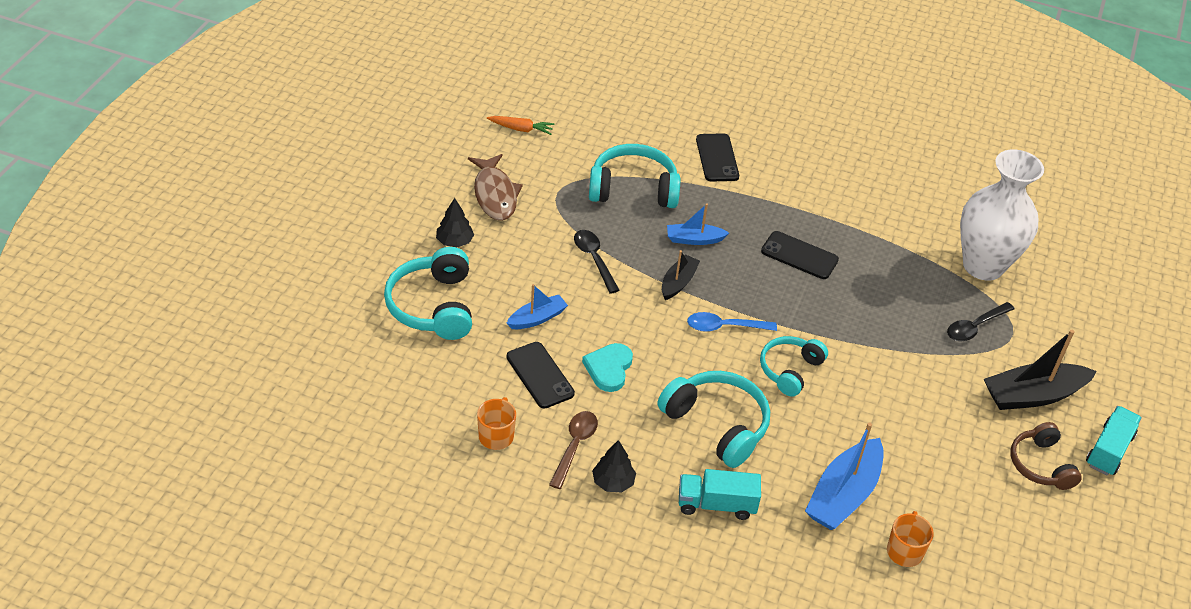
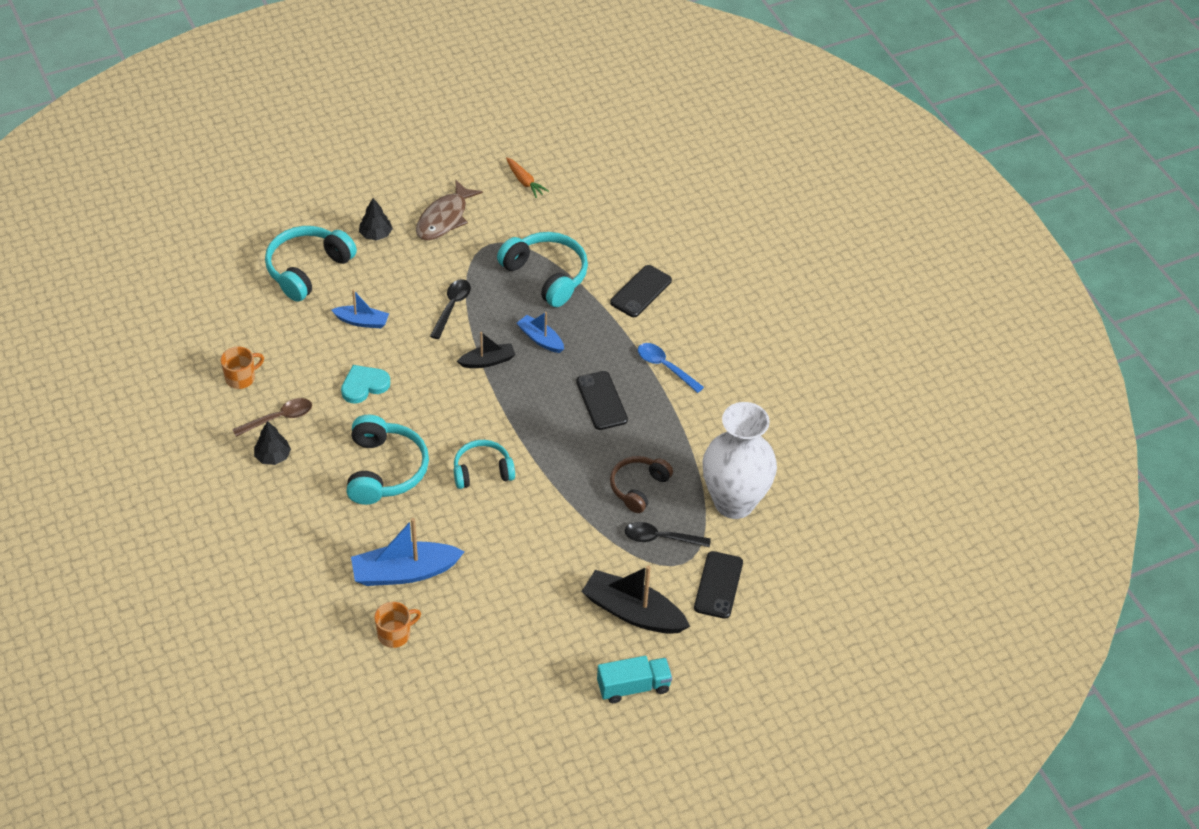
camera: 45 degrees right, 5 degrees up
black phone [507,342,575,409] -> black phone moved to [694,551,743,619]
turquoise truck [679,469,761,520] -> none
blue spoon [687,312,777,332] -> blue spoon moved to [638,343,704,393]
brown headphones [1010,422,1082,490] -> brown headphones moved to [610,456,673,513]

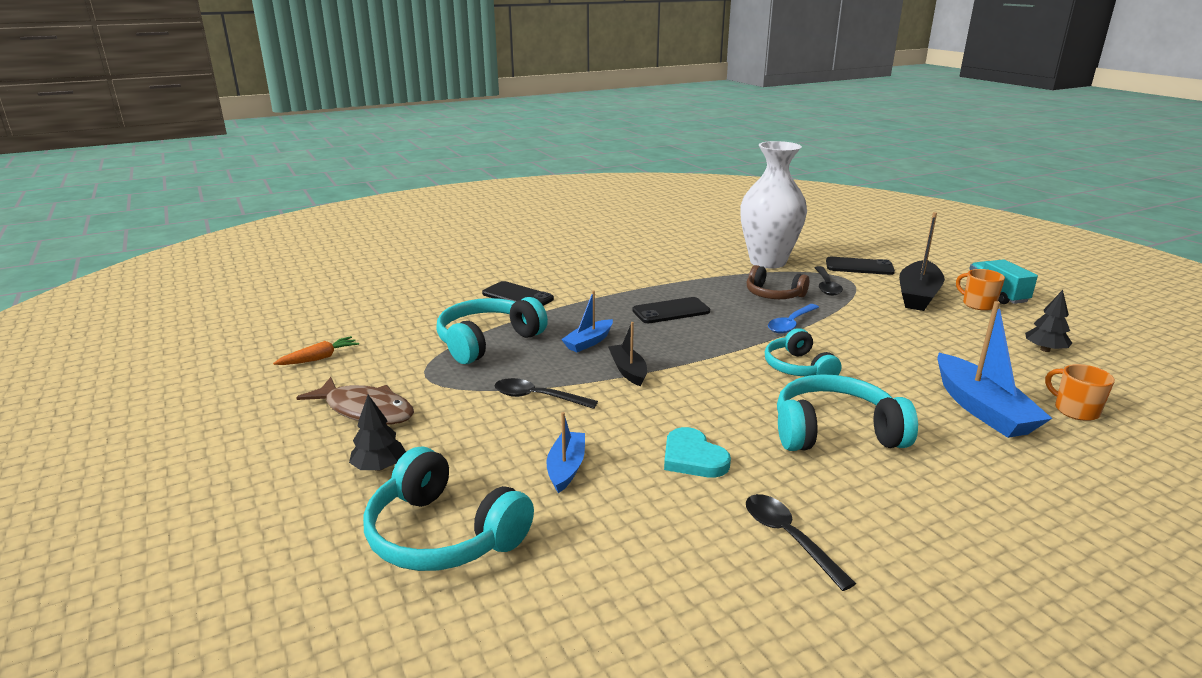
camera: 90 degrees left, 25 degrees down
orange mug [221,347,264,389] -> orange mug moved to [956,269,1005,311]
brown spoon [232,398,312,437] -> black spoon [746,494,856,591]
black tree [254,421,291,465] -> black tree moved to [1025,290,1072,352]
blue spoon [638,343,704,393] -> blue spoon moved to [768,304,819,334]

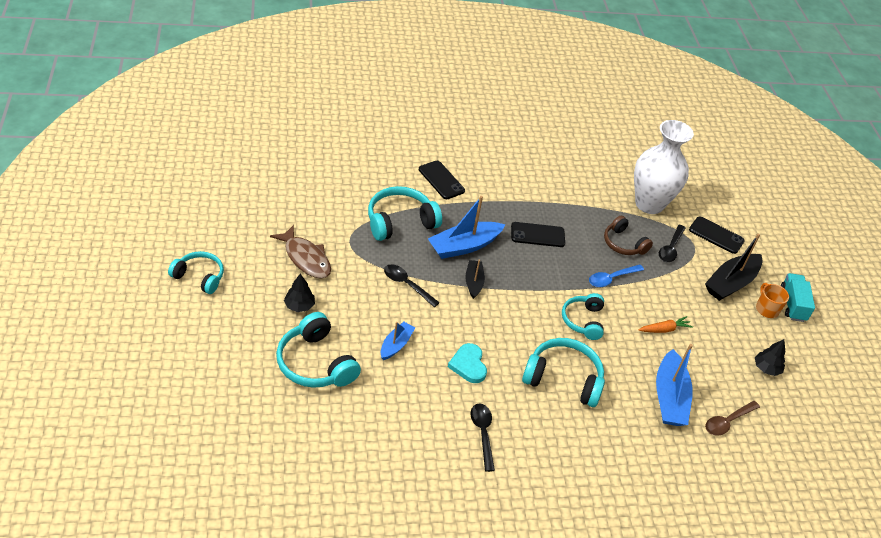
camera: 15 degrees right, 20 degrees up
orange carrot [273,336,359,365] -> orange carrot moved to [638,316,693,333]
blue boat [561,291,613,352] -> blue boat [428,196,505,259], size x1.76
orange mug [1045,364,1115,421] -> brown spoon [705,401,760,436]
none -> turquoise headphones [168,251,224,294]

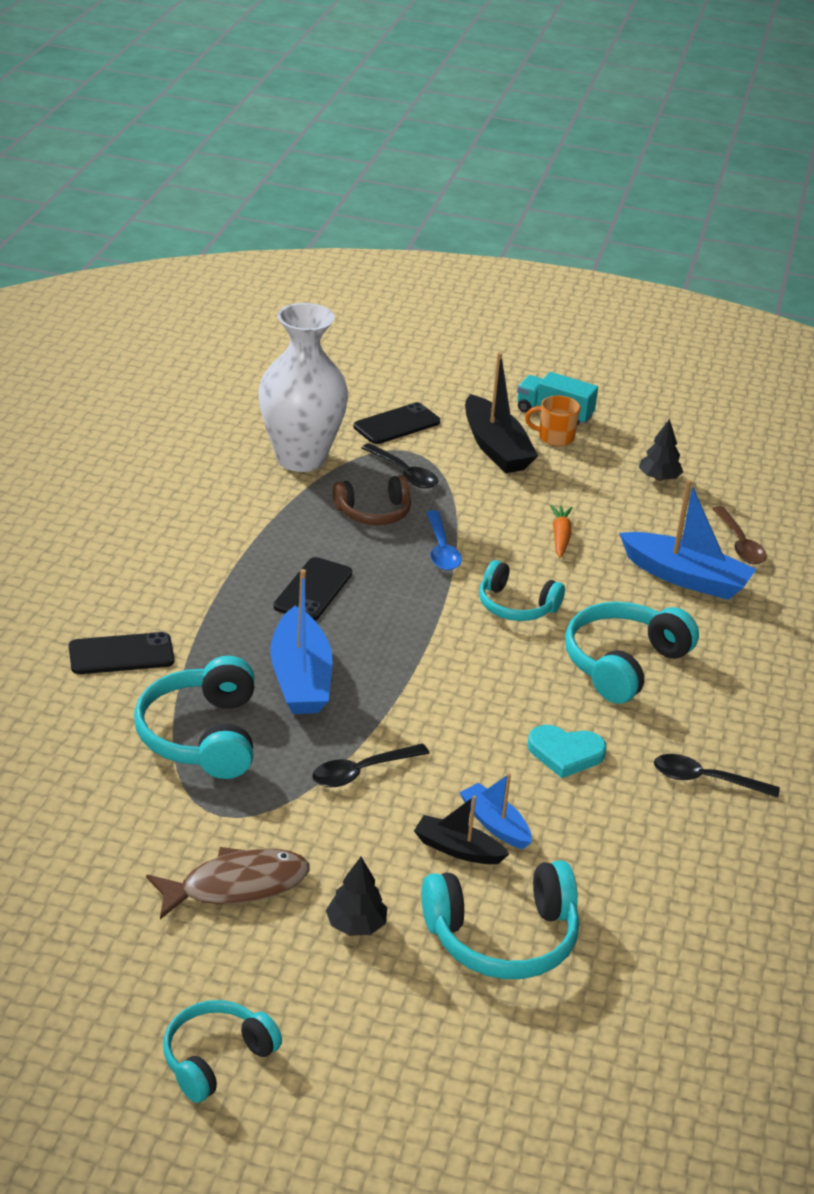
camera: 65 degrees left, 10 degrees down
black boat [465,260,485,299] -> black boat moved to [414,795,509,864]

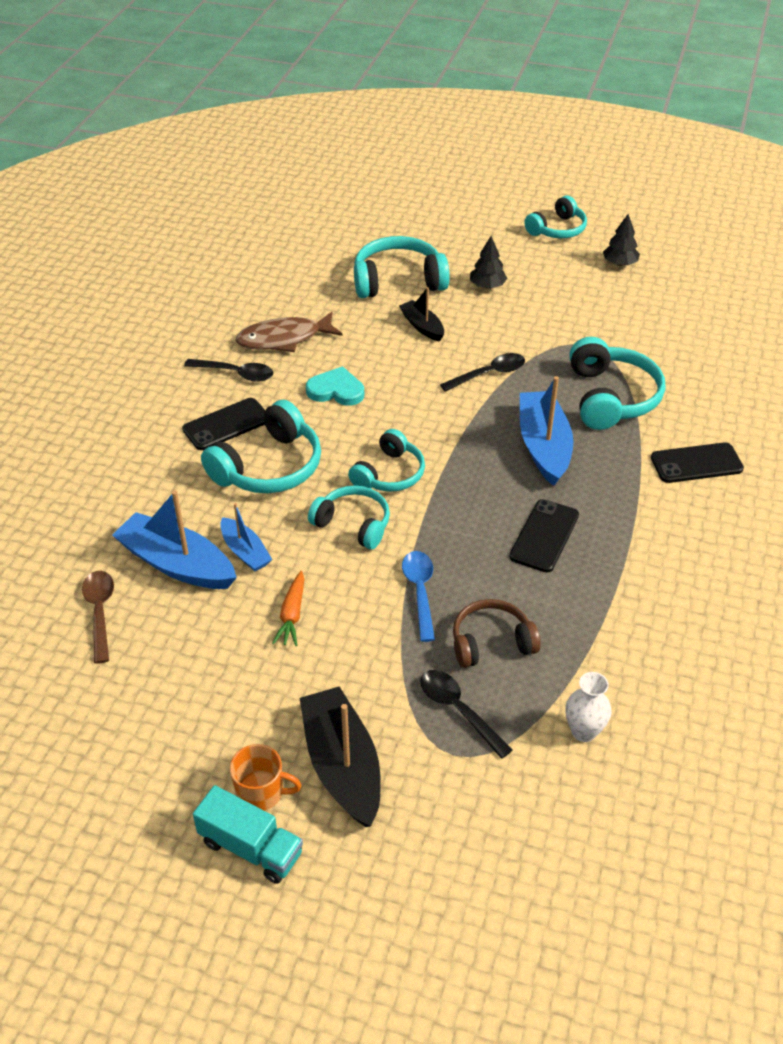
camera: 175 degrees left, 10 degrees up
brown fish [146,847,310,919] -> brown fish moved to [235,312,343,352]
white vase [258,303,348,472] -> white vase [566,672,612,742], size x0.42
black phone [354,402,440,444] -> black phone moved to [182,398,265,450]
black boat [414,795,509,864] -> black boat turned 150 degrees counterclockwise [399,287,444,342]
blue boat [459,773,532,849] -> blue boat moved to [220,503,272,571]
black tree [639,419,683,481] -> black tree moved to [603,214,640,266]
none -> turquoise headphones [348,429,425,492]

